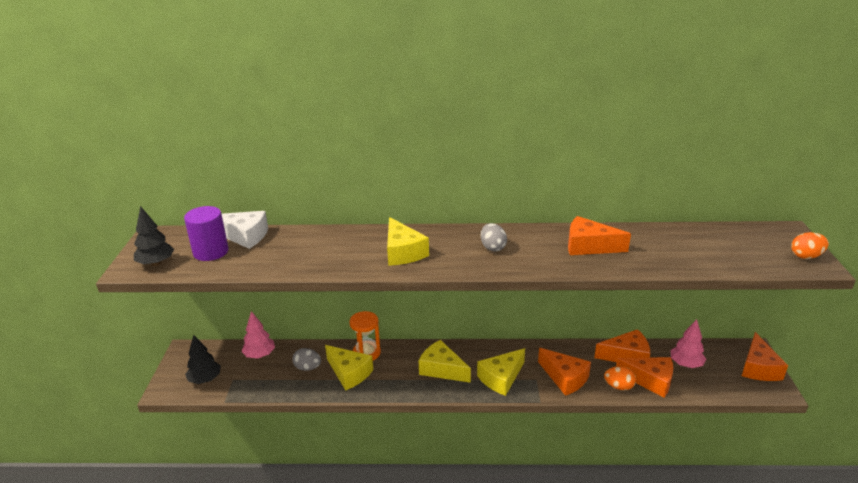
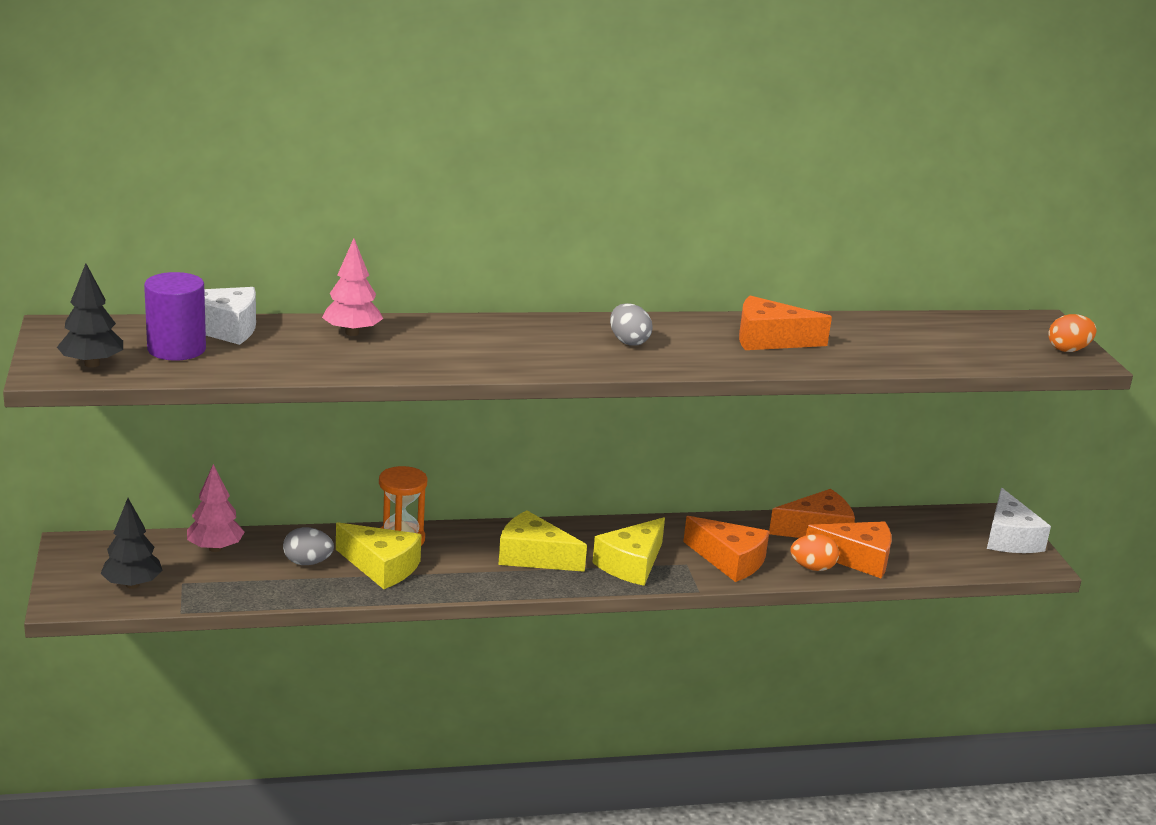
camera: 15 degrees left, 5 degrees down
yellow cheese [387,217,429,266] -> none
pink tree [670,319,706,368] -> pink tree moved to [322,238,383,336]
orange cheese [742,332,788,381] -> white cheese [987,488,1051,553]

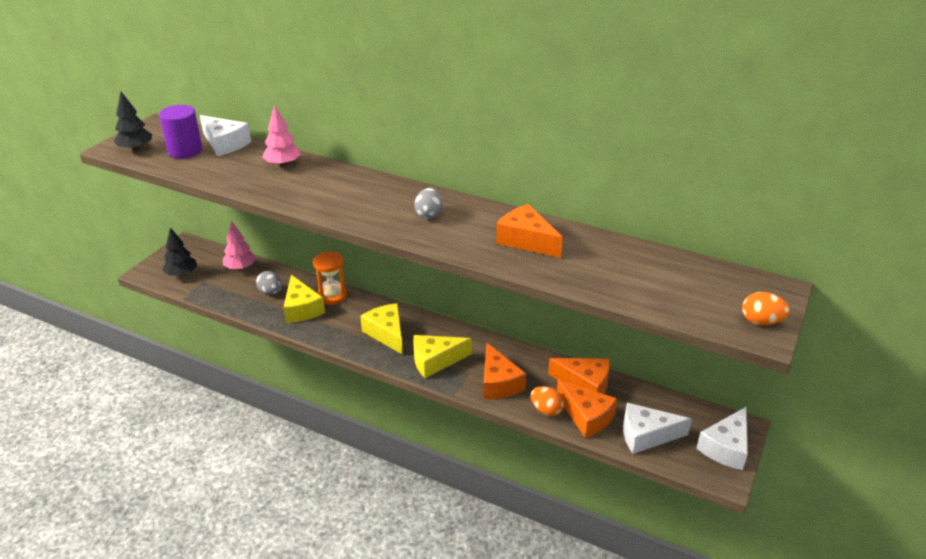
camera: 40 degrees right, 10 degrees up
none -> white cheese [623,403,692,454]

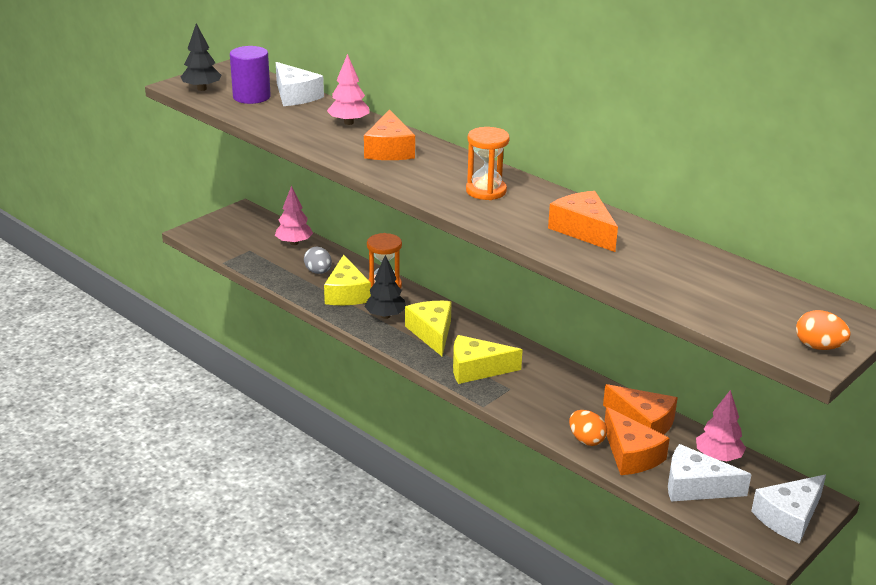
camera: 15 degrees right, 5 degrees down
black tree [162,227,197,277] -> black tree moved to [364,255,406,319]
grey egg [414,188,442,219] -> orange hourglass [466,127,510,200]
orange cheese [483,342,526,399] -> orange cheese moved to [364,110,415,160]
none -> pink tree [696,390,746,461]

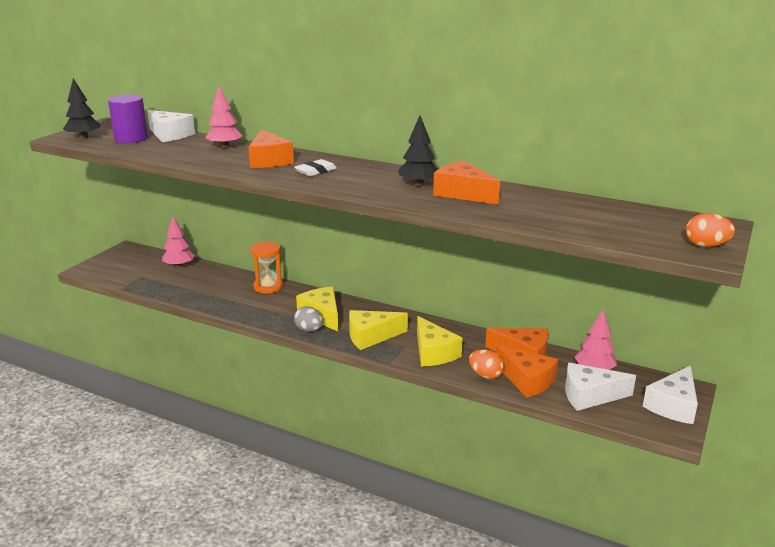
camera: 15 degrees left, 5 degrees down
grey egg [304,247,332,274] -> grey egg moved to [294,306,323,332]
yellow cheese [324,255,371,305] -> yellow cheese moved to [417,316,463,366]
black tree [364,255,406,319] -> black tree moved to [398,116,438,187]
orange hourglass [466,127,510,200] -> none
none -> white eraser [294,159,337,176]

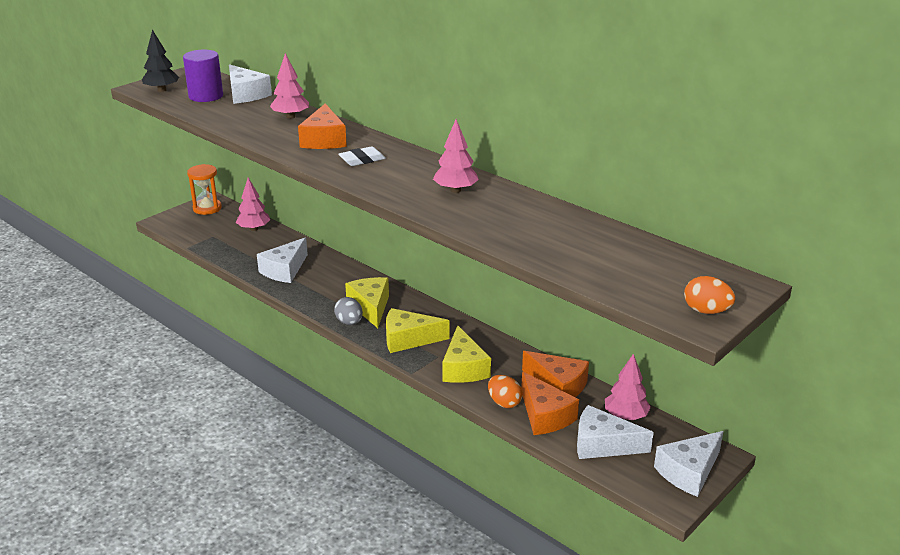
camera: 15 degrees right, 5 degrees up
orange hourglass [250,241,283,293] -> orange hourglass moved to [187,164,222,215]
black tree [398,116,438,187] -> pink tree [433,119,479,193]
orange cheese [433,161,500,205] -> none
none -> white cheese [257,237,308,283]

